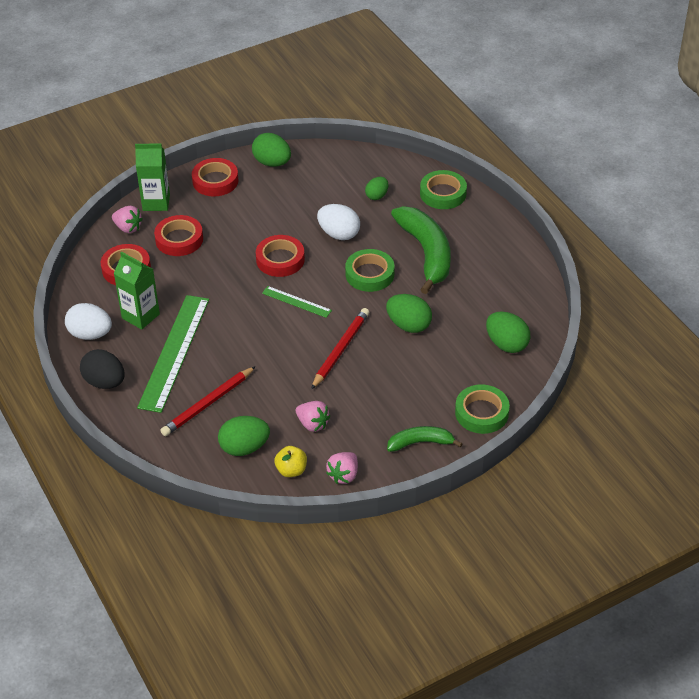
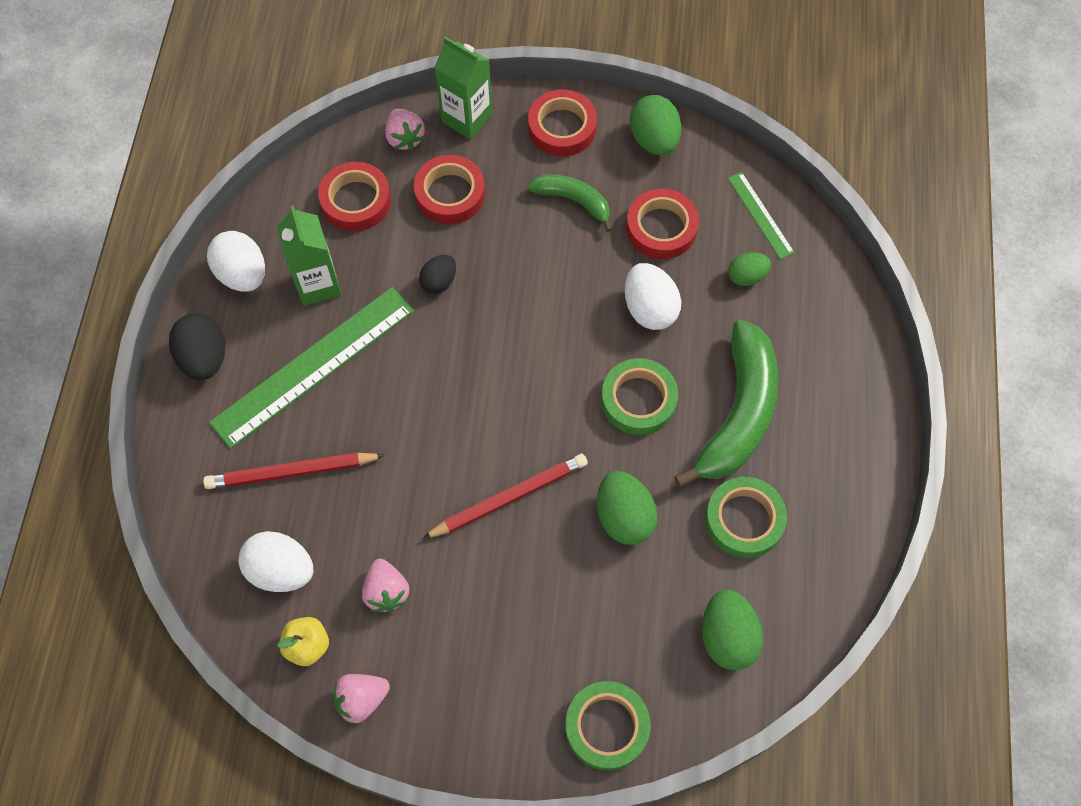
camera: 35 degrees right, 20 degrees up
green egg [218,416,270,456] -> white egg [238,531,313,592]
red tape [256,235,305,277] -> red tape moved to [626,189,699,259]
green ruler [262,286,332,318] -> green ruler moved to [728,172,795,259]
green banana [387,426,463,452] -> green banana moved to [528,174,613,232]
green tape [420,170,467,209] -> green tape moved to [705,477,787,558]
none -> black egg [419,255,456,294]

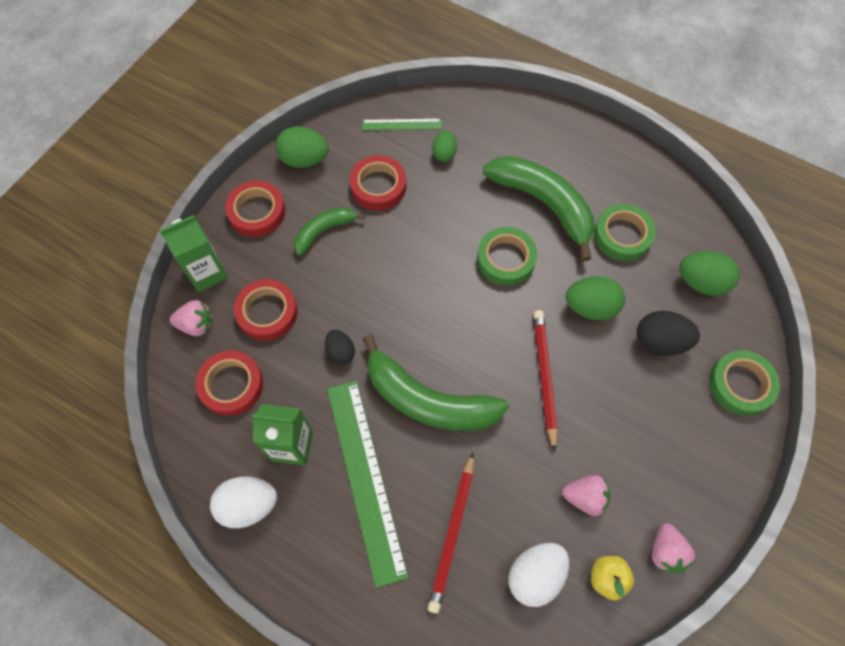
camera: 65 degrees left, 0 degrees up
black egg [169,313,225,380] -> black egg moved to [637,311,700,356]
white egg [625,263,681,330] -> none
none -> green banana [363,334,509,431]

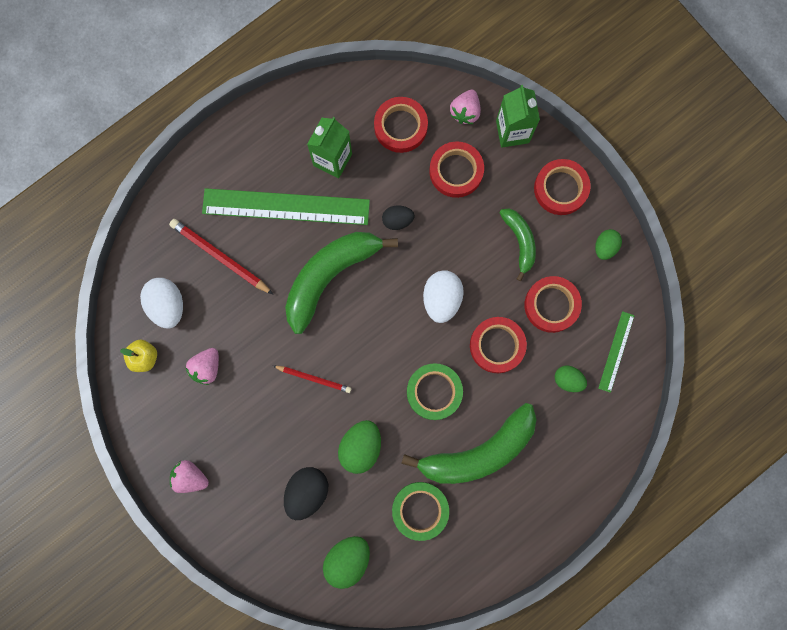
camera: 110 degrees right, 15 degrees up
white egg [210,476,277,528] -> white egg moved to [423,270,464,323]
green egg [275,126,329,168] -> green egg [595,229,622,260], size x0.62
red pencil [533,310,558,452] -> red pencil [273,366,351,393], size x0.63
pink strawberry [652,523,695,573] -> pink strawberry moved to [170,460,209,493]
green tape [709,350,780,416] -> none
none -> red tape [470,317,527,373]

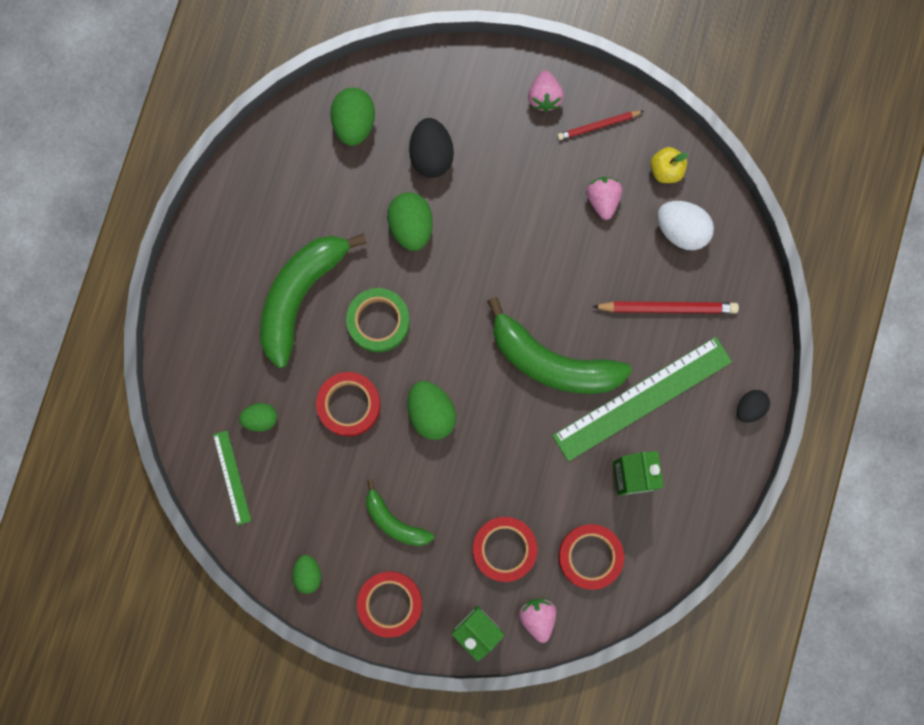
camera: 145 degrees right, 0 degrees up
pink strawberry [170,460,209,493] -> pink strawberry turned 105 degrees clockwise [528,70,564,112]
red pencil [273,366,351,393] -> red pencil moved to [557,111,644,140]
green banana [285,232,398,334] -> green banana turned 105 degrees clockwise [487,297,632,394]
black egg [382,205,414,230] -> black egg moved to [737,390,770,423]
green tape [392,482,449,541] -> none
white egg [423,270,464,323] -> green egg [407,381,456,440]
red tape [524,276,582,333] -> none

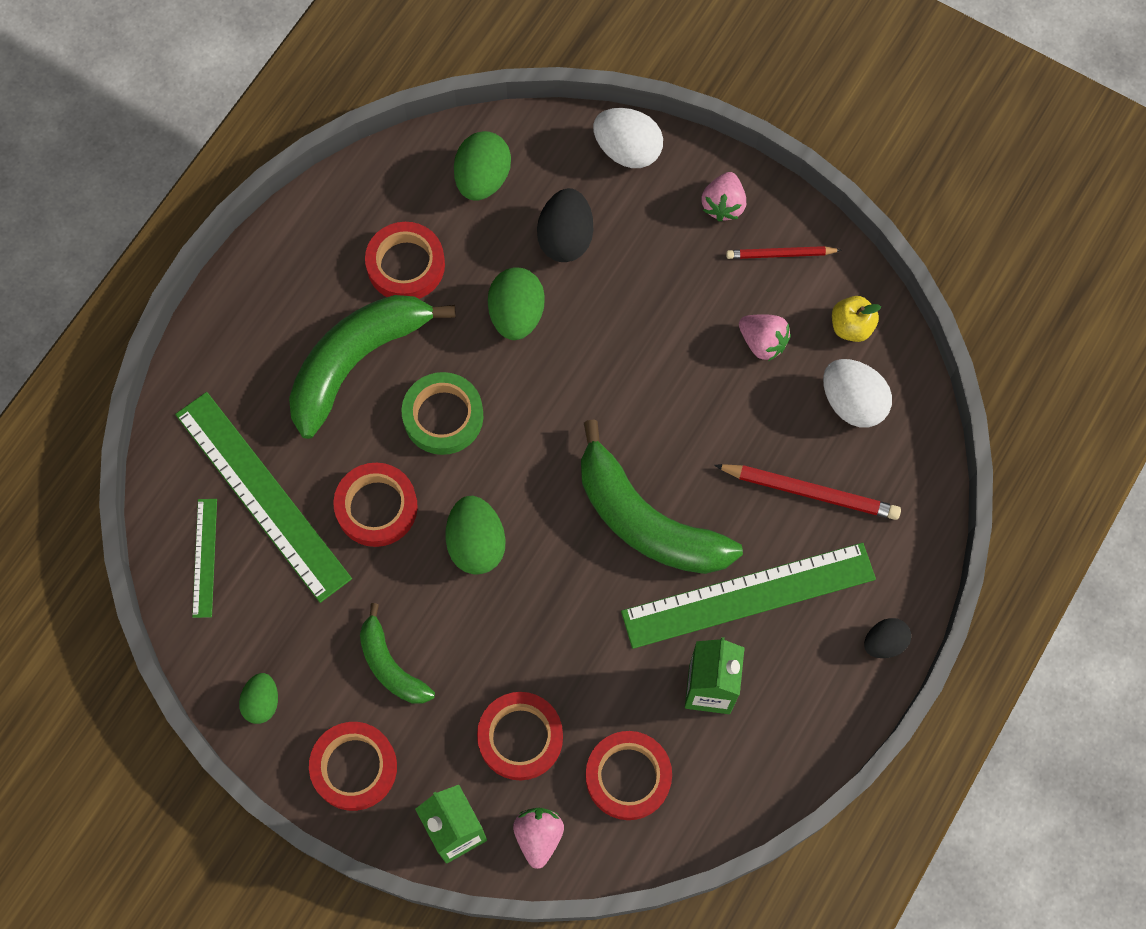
camera: 15 degrees right, 10 degrees down
green egg [239,403,277,432] -> green ruler [175,392,352,603]
pink strawberry [586,177,622,220] -> pink strawberry turned 120 degrees clockwise [739,314,791,361]
none -> red tape [365,222,445,299]
none -> white egg [593,108,663,168]

